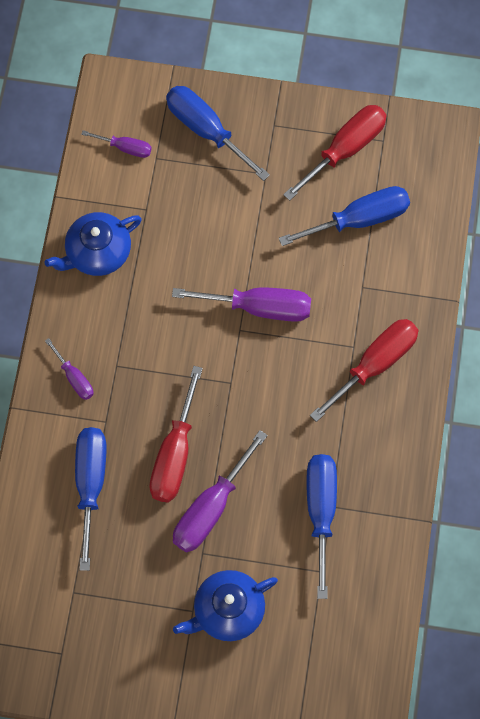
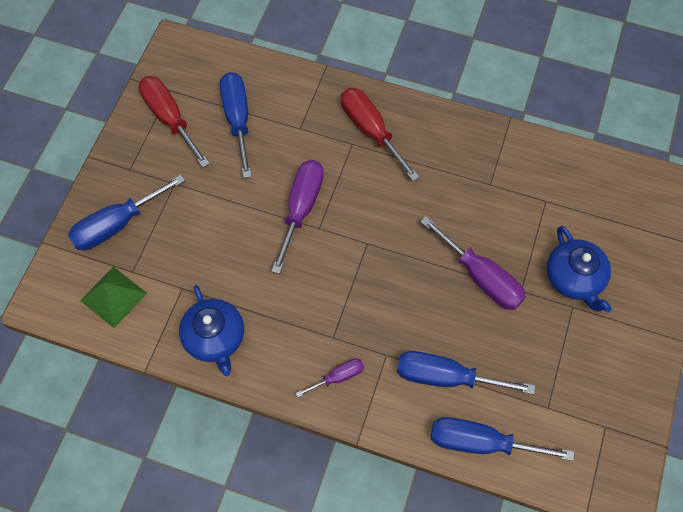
camera: 80 degrees left, 5 degrees down
purple screwdriver [81,130,152,158] -> green pyramid [80,267,147,328]
red screwdriver [149,366,203,502] -> none
blue screwdriver [306,454,337,599] -> blue screwdriver moved to [431,417,574,461]

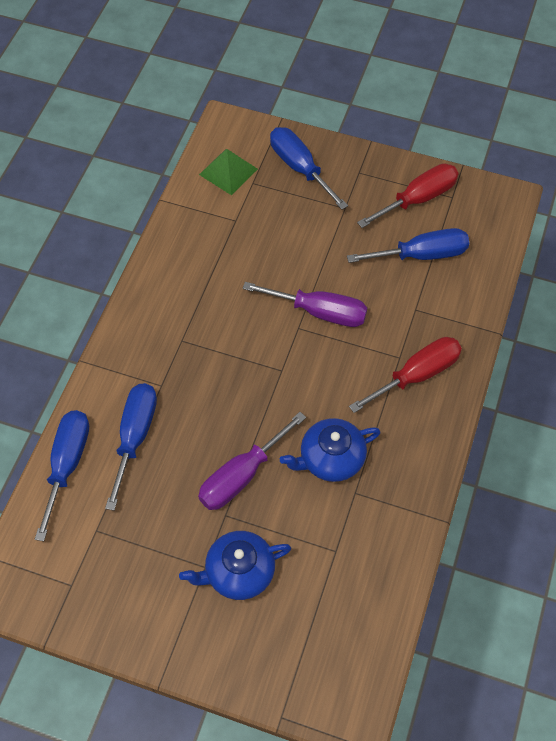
camera: 90 degrees right, 5 degrees down
blue teapot [179,285,244,376] -> blue teapot moved to [280,418,380,482]
purple screwdriver [295,358,364,398] -> none

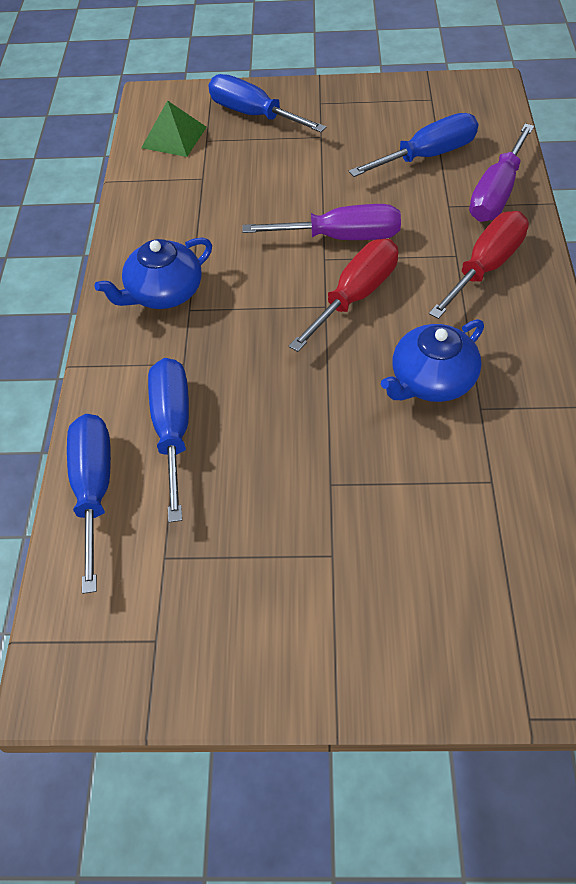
camera: 15 degrees left, 5 degrees down
blue teapot [179,531,291,600] -> blue teapot moved to [94,237,212,309]
purple screwdriver [198,412,306,510] -> purple screwdriver moved to [469,124,534,222]
red screwdriver [357,164,459,228] -> red screwdriver moved to [289,239,398,352]

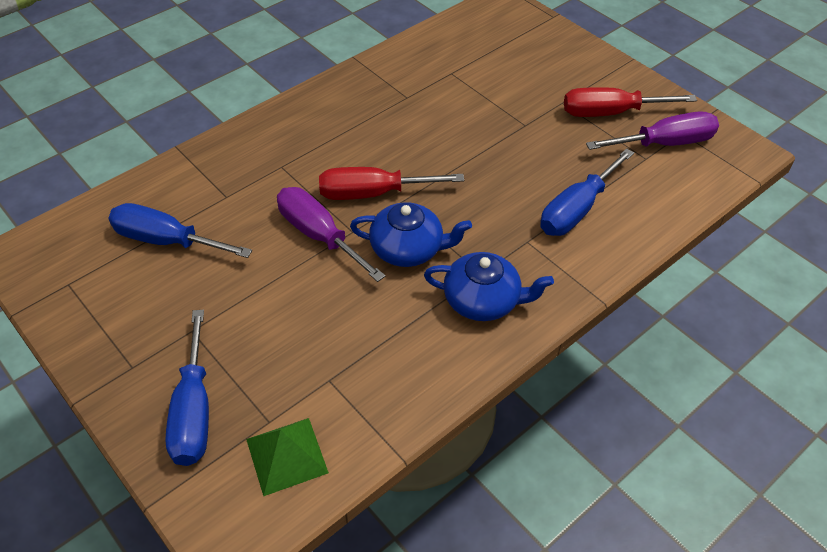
camera: 135 degrees left, 5 degrees down
blue screwdriver [67,414,111,594] -> none
blue teapot [381,319,484,402] -> blue teapot moved to [350,202,472,267]
red screwdriver [429,211,529,319] -> red screwdriver moved to [564,87,697,117]
purple screwdriver [469,124,534,222] -> purple screwdriver moved to [586,111,719,150]

